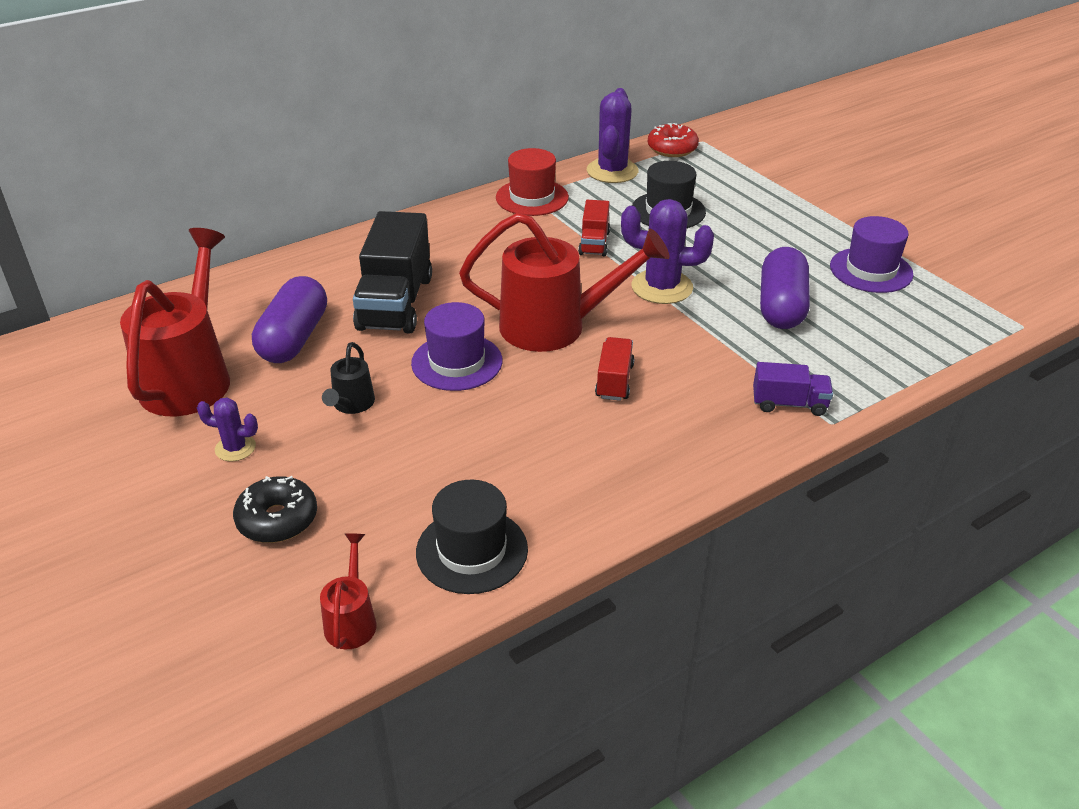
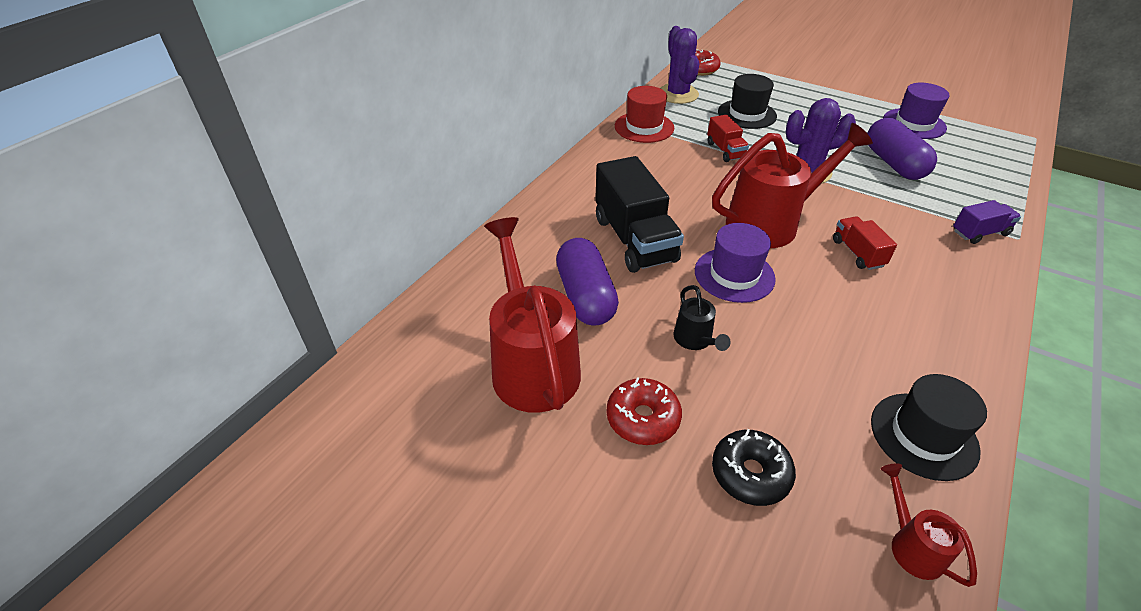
camera: 25 degrees left, 5 degrees up
purple cactus [197,397,258,462] -> red donut [606,377,682,445]

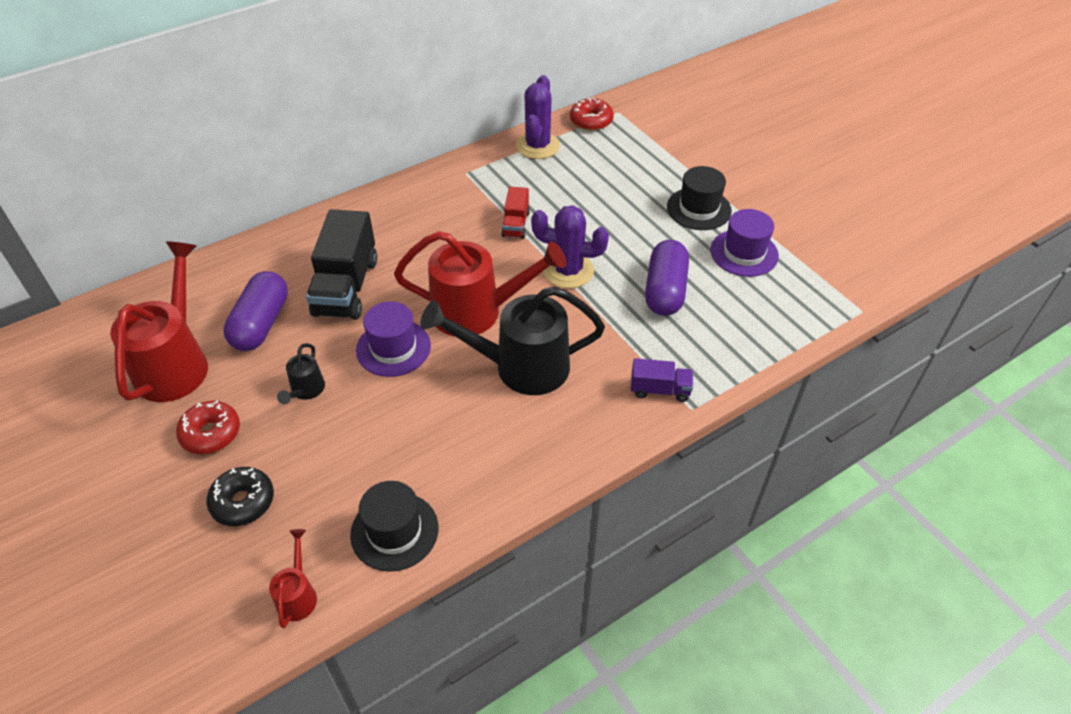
camera: 25 degrees right, 5 degrees up
red hat [615,86,674,143] -> none
black hat [718,74,777,129] -> black hat moved to [667,166,732,230]
red truck [833,216,897,270] -> black watering can [420,286,605,395]

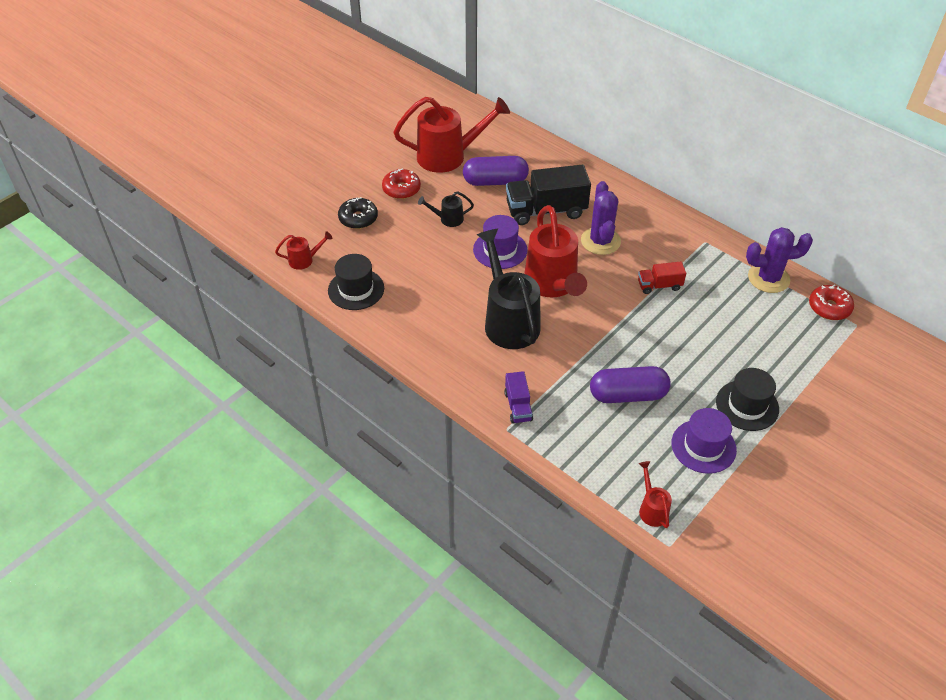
camera: 75 degrees right, 0 degrees up
purple cactus [531,205,609,288] -> purple cactus moved to [581,181,621,255]
none -> red watering can [639,461,672,528]

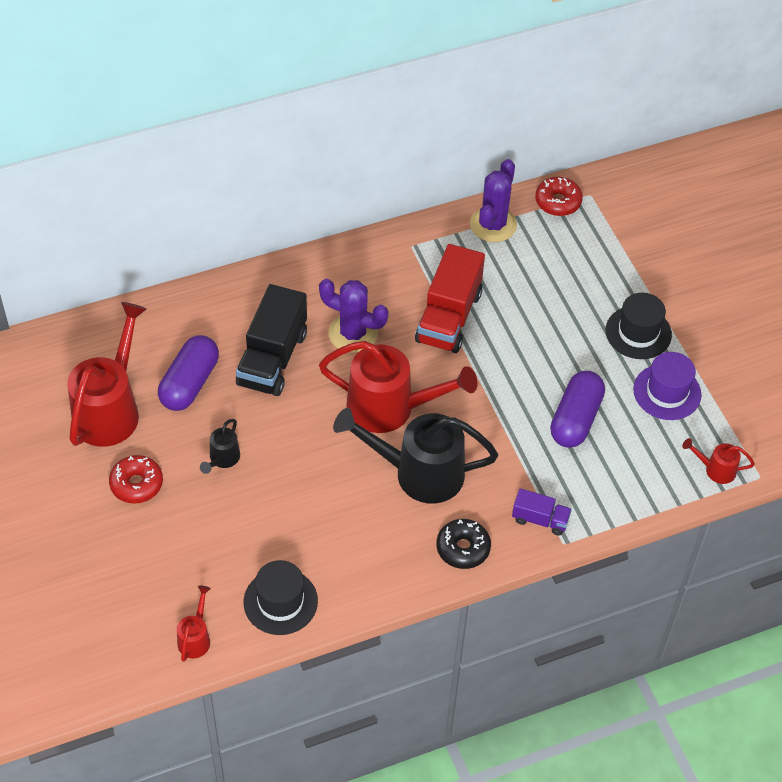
camera: 65 degrees left, 5 degrees up
black donut [338,197,378,229] -> black donut moved to [436,519,491,569]
purple hat [473,215,527,269] -> none
red truck [638,262,686,294] -> red truck [415,244,485,353], size x1.94

